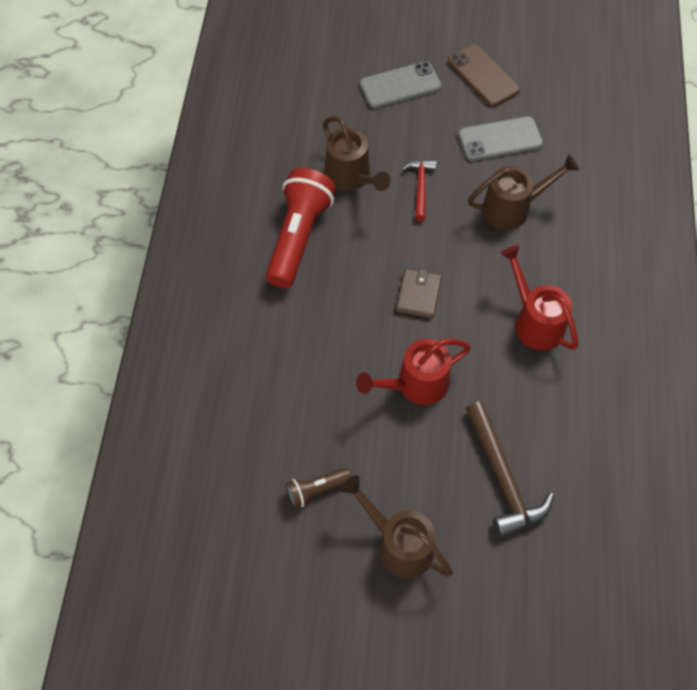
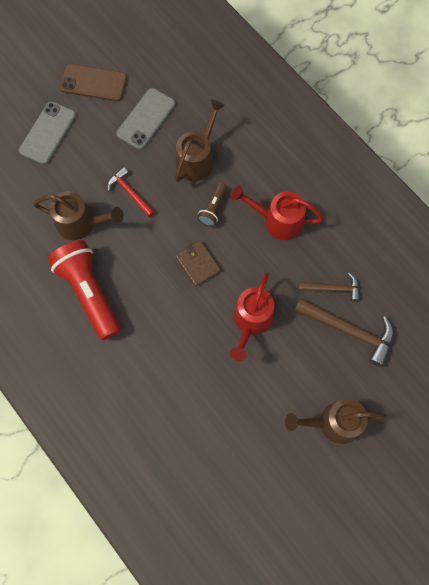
camera: 45 degrees left, 10 degrees up
brown flashlight [286,468,351,508] -> brown flashlight moved to [197,183,227,227]
none -> brown hammer [298,272,360,302]

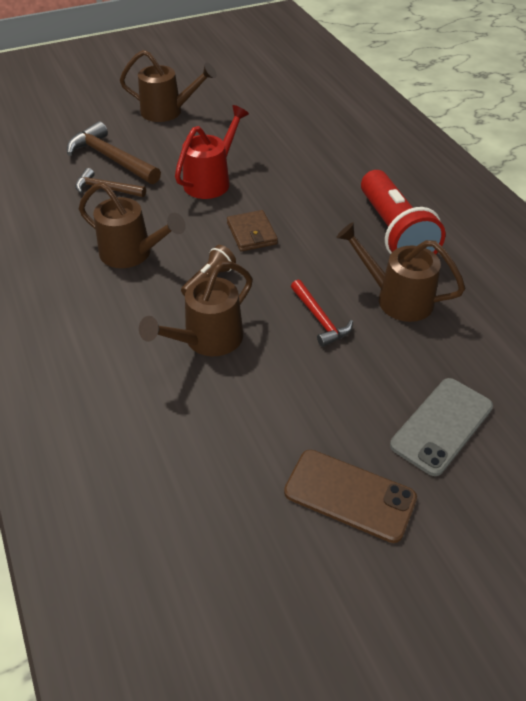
camera: 165 degrees left, 25 degrees down
grey phone [116,88,175,150] -> none
red watering can [231,186,324,240] -> brown watering can [79,182,186,268]

